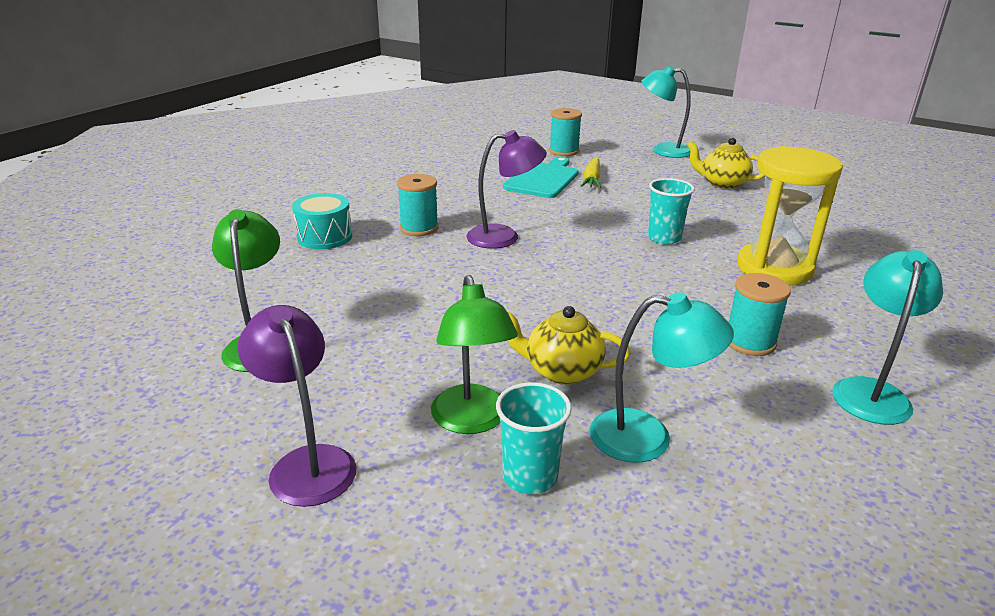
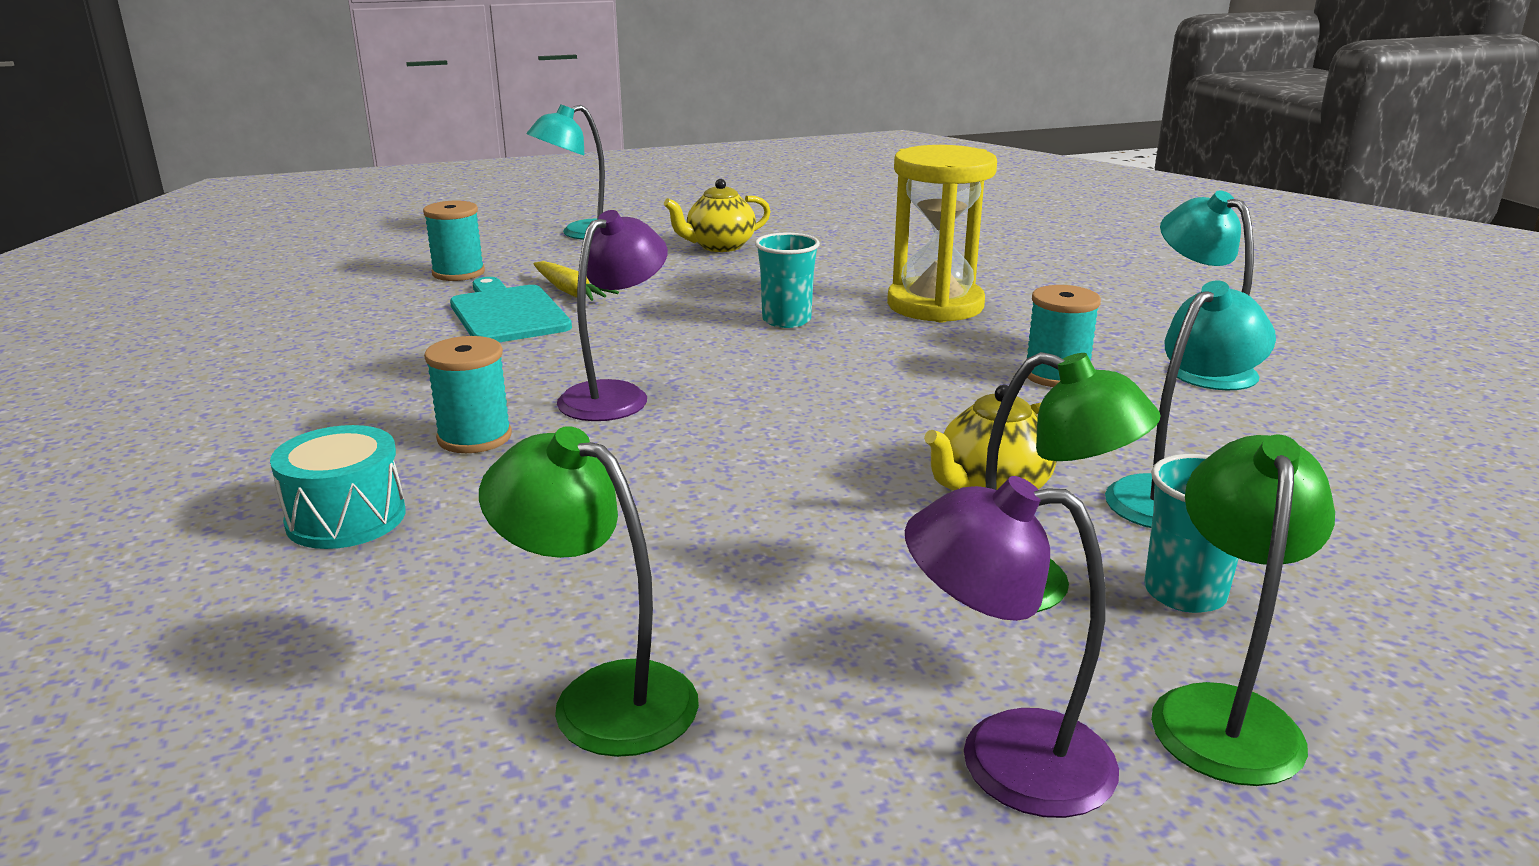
camera: 50 degrees left, 5 degrees down
none -> green lamp [1151,435,1335,786]

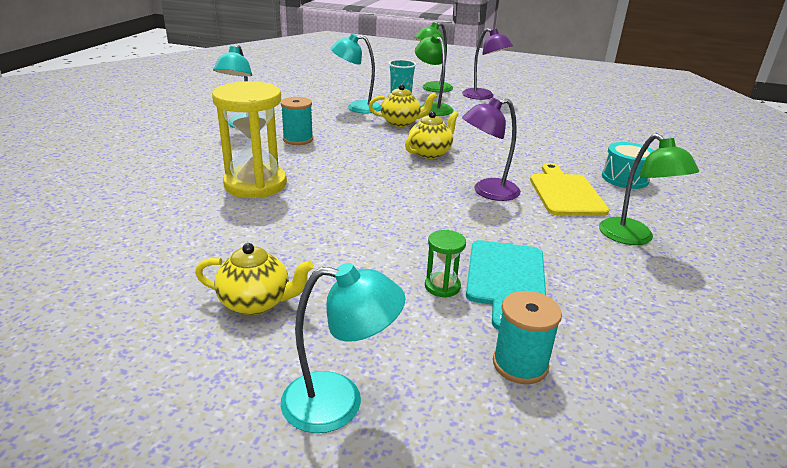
camera: 145 degrees left, 5 degrees up
turquoise spool [424,336,512,453] -> yellow cutting board [530,163,609,216]
green lamp [479,426,699,757] -> green lamp moved to [599,133,699,245]
yellow carrot [533,261,619,301] -> green hourglass [425,230,466,298]
turquoise cup [755,233,820,328] -> none
none -> yellow teapot [405,111,459,159]

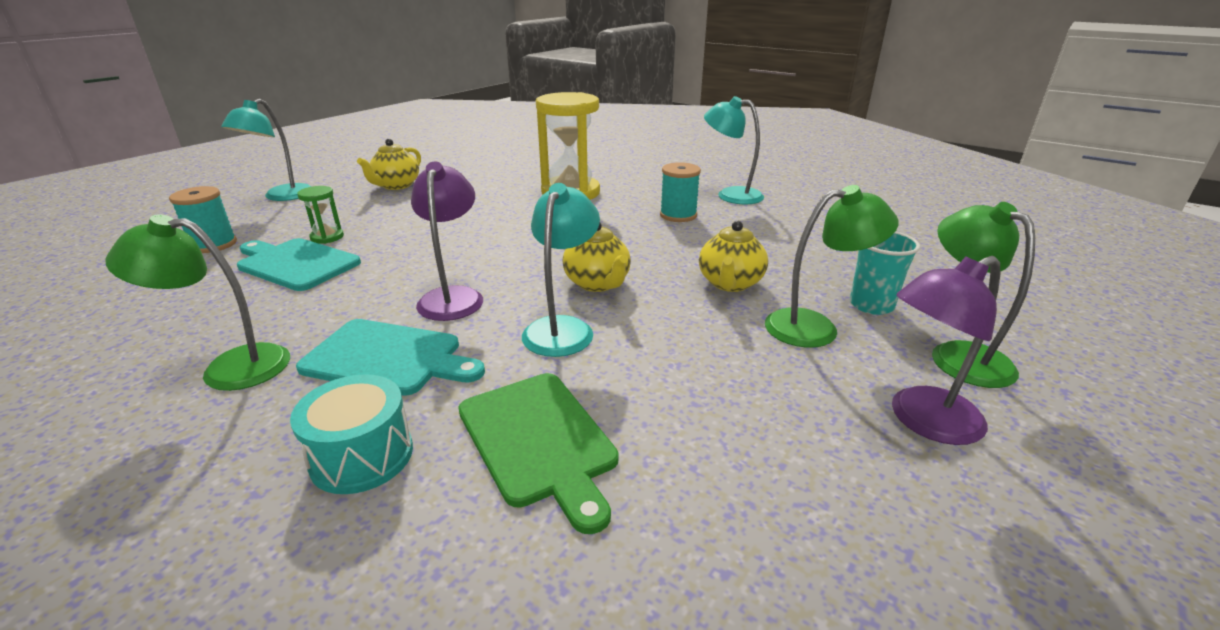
camera: 110 degrees right, 0 degrees up
turquoise lamp [330,34,381,113] -> turquoise lamp moved to [522,183,600,357]
yellow cutting board [530,163,609,216] -> turquoise cutting board [296,319,485,396]
none -> green cutting board [458,373,619,534]

